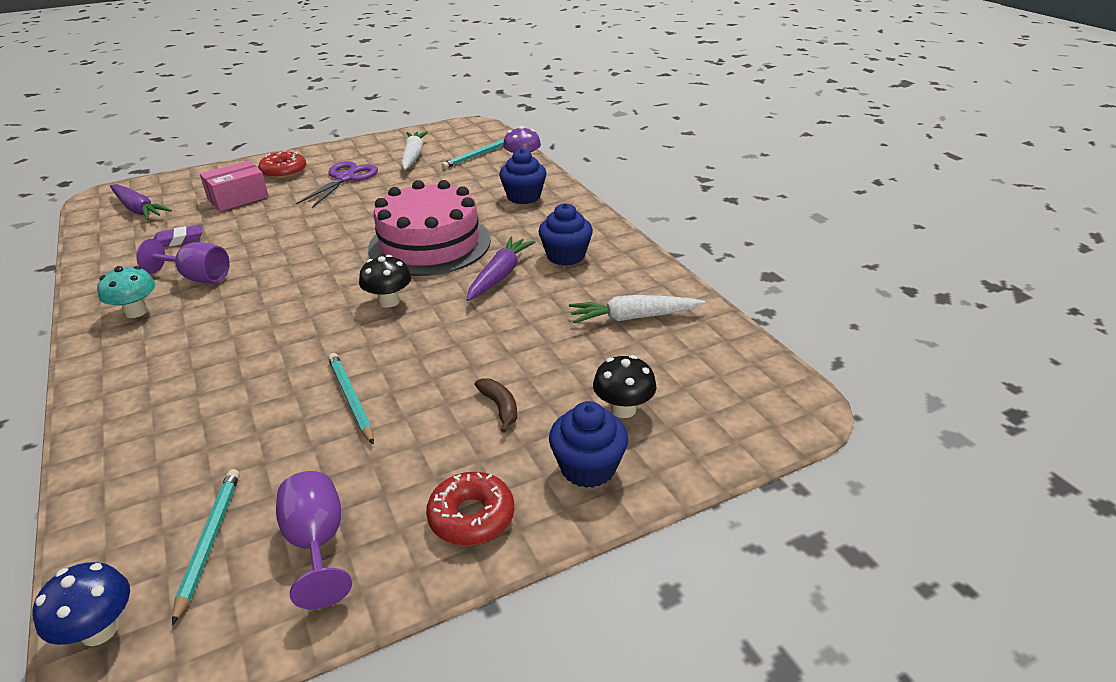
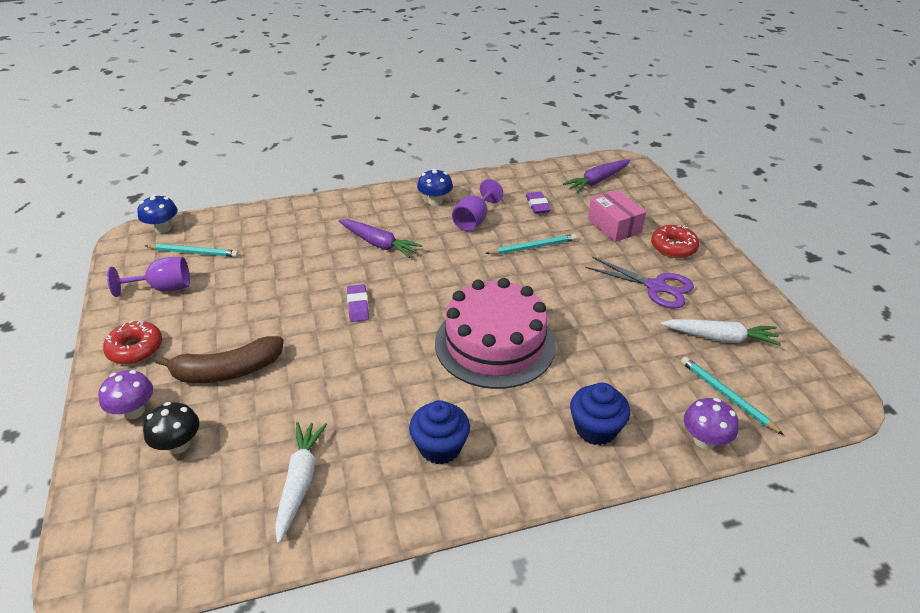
camera: 100 degrees right, 5 degrees up
turquoise mushroom [97,266,156,318] -> blue mushroom [417,169,453,206]
turquoise pencil [328,353,374,444] -> turquoise pencil moved to [485,234,577,255]
black mushroom [359,255,412,308] -> none
purple carrot [467,237,536,301] -> purple carrot moved to [338,219,422,258]
brown banana [475,378,517,433] -> brown banana [155,336,284,383], size x2.01
blue cupcake [549,401,628,488] -> purple mushroom [98,370,153,419]
none -> purple eraser [347,284,369,322]

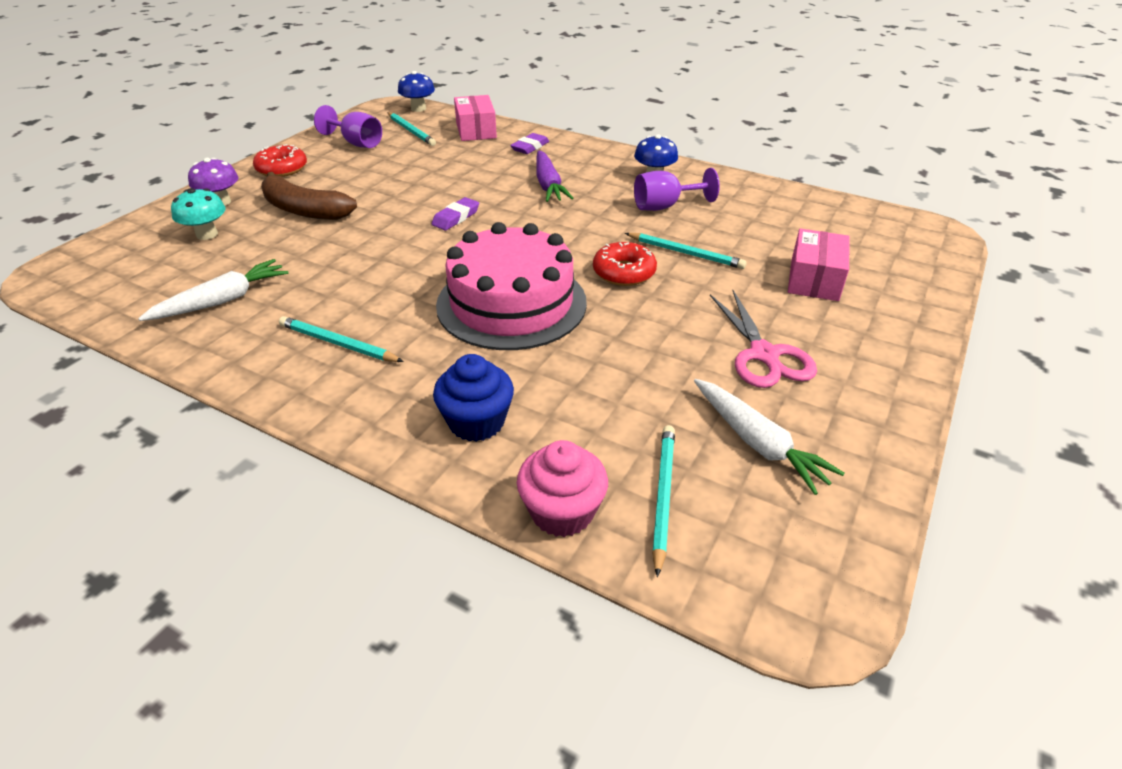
camera: 45 degrees right, 0 degrees up
black mushroom [143,402,199,454] -> turquoise mushroom [171,188,226,240]
blue cupcake [409,400,470,464] -> turquoise pencil [279,316,404,362]
purple eraser [526,192,551,214] -> purple eraser moved to [510,133,549,154]
purple carrot [563,159,630,193] -> none
purple scissors [585,257,694,309] -> pink scissors [710,290,817,388]
red donut [651,225,699,258] -> red donut moved to [593,242,657,286]
purple mushroom [684,398,739,449] -> pink cupcake [517,440,608,537]
none -> pink box [454,95,497,141]

